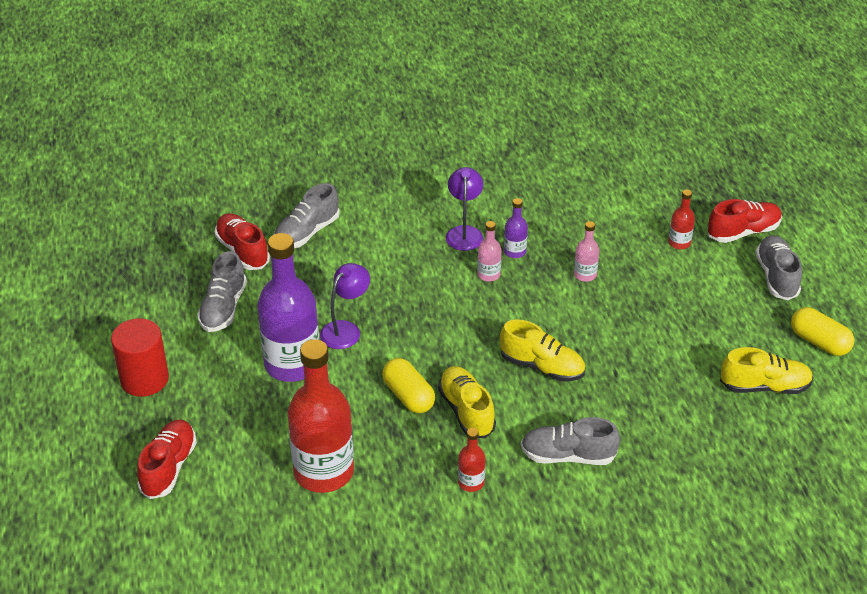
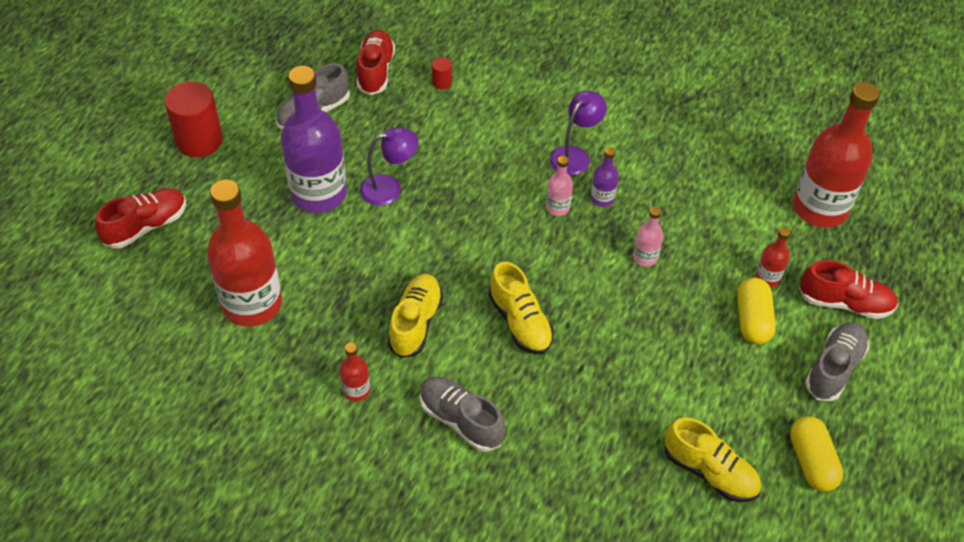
camera: 35 degrees right, 10 degrees up
grey shoe [274,183,340,248] -> red cylinder [432,57,452,89]
yellow capsule [382,358,435,413] -> yellow capsule moved to [737,277,776,344]
none -> red bottle [793,82,880,228]

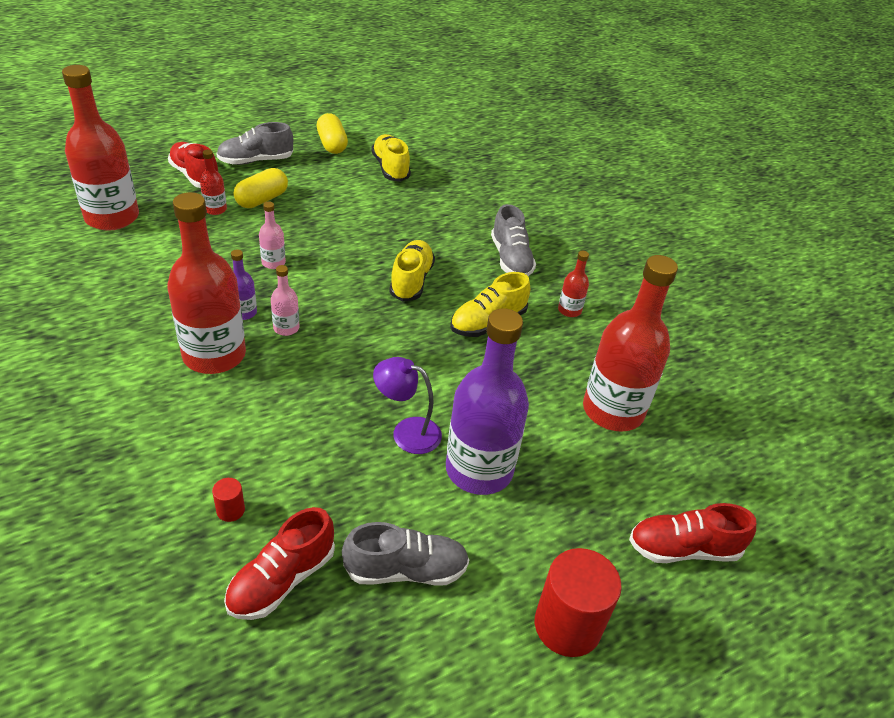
camera: 145 degrees left, 10 degrees down
purple lamp [550,91,607,176] -> red bottle [167,192,246,374]
yellow capsule [790,416,843,492] -> yellow capsule turned 45 degrees counterclockwise [317,113,348,154]

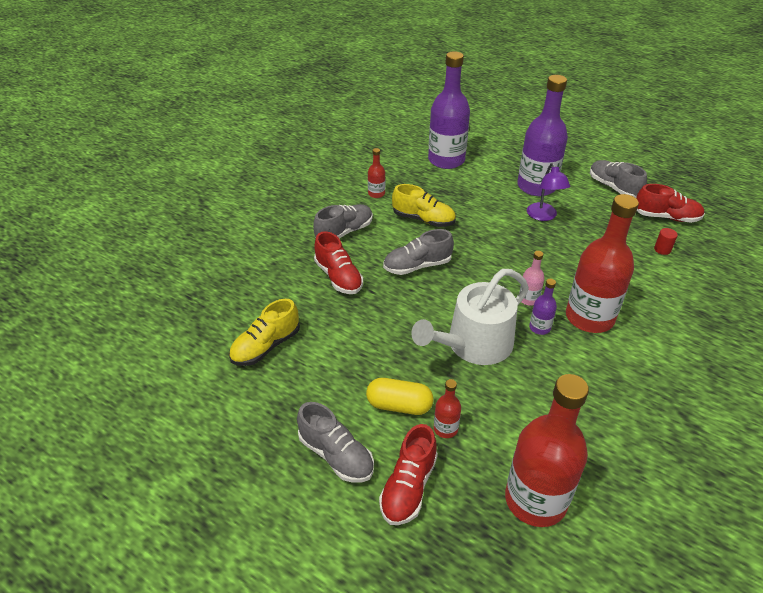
camera: 115 degrees left, 0 degrees up
pink bottle [259,201,286,269] -> white watering can [411,269,529,365]
yellow capsule [317,113,348,154] -> none
yellow shoe [389,240,435,302] -> grey shoe [383,229,454,275]
red cylinder [535,548,622,657] -> none
red bottle [583,255,678,432] -> purple bottle [428,51,470,169]
red shoe [629,503,756,563] -> red shoe moved to [314,231,363,294]

